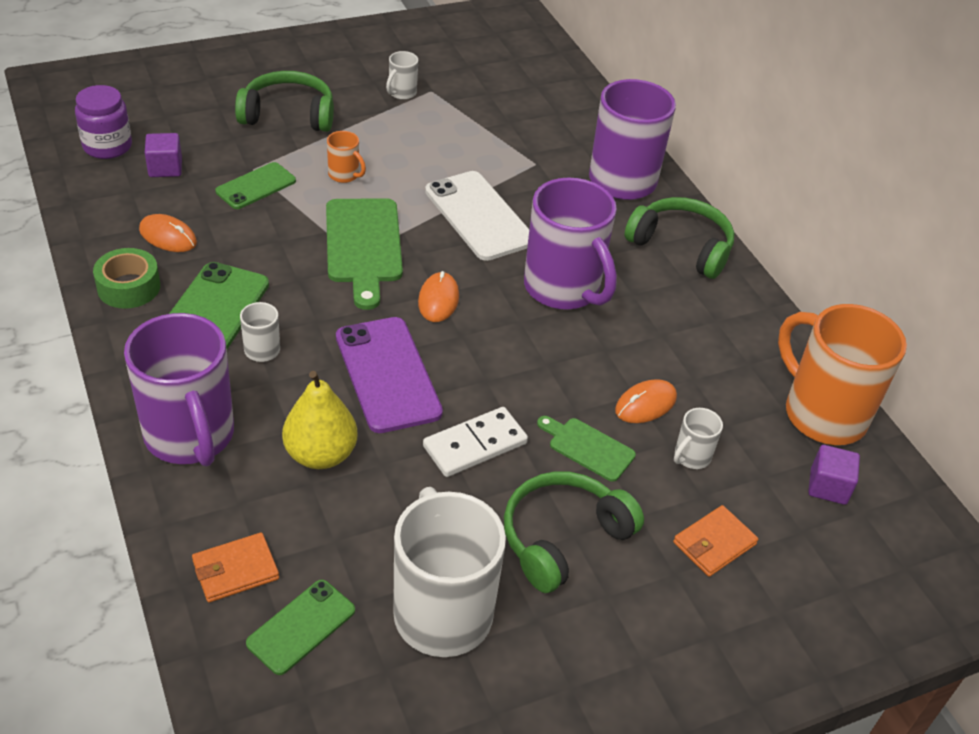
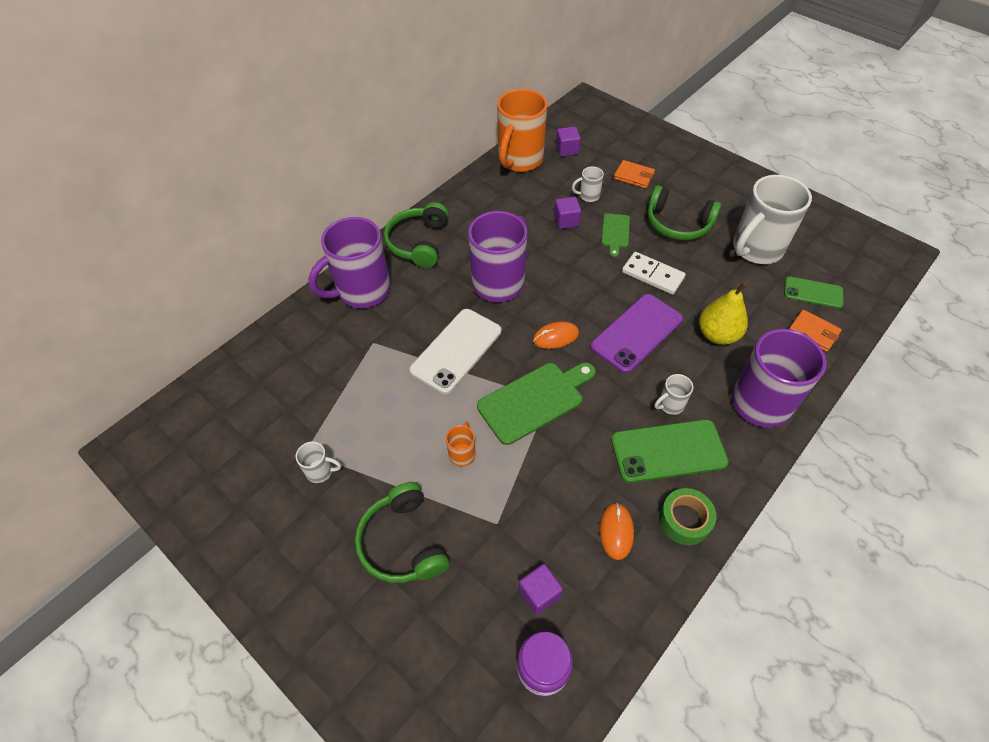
camera: 110 degrees left, 10 degrees up
green phone [215,162,296,209] -> none
orange mouse [615,379,677,423] -> purple cube [554,197,581,229]
white mug [674,408,723,469] -> white mug turned 150 degrees clockwise [572,166,604,202]

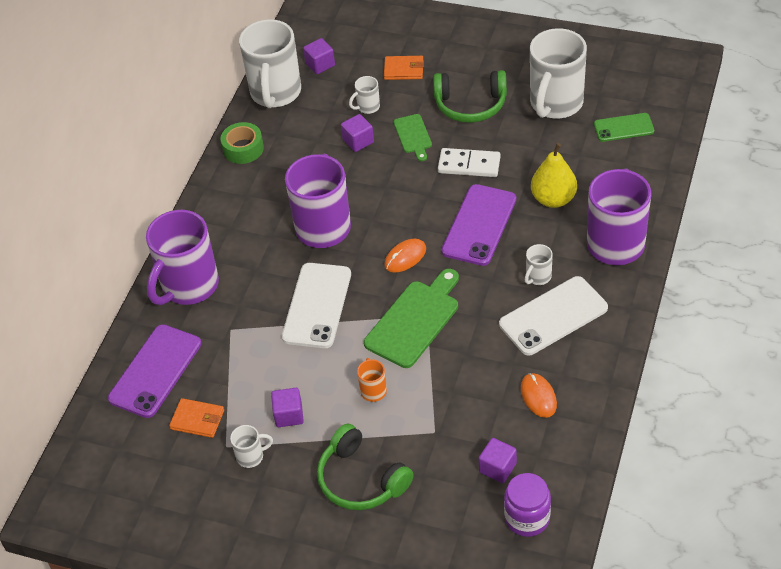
camera: 20 degrees left, 5 degrees down
green headphones [384,202,449,268] -> none
orange mug [497,89,547,172] -> white mug [239,19,301,108]
green phone [611,419,729,483] -> white phone [499,276,608,355]
green tape [659,488,717,545] -> green tape moved to [221,122,264,164]
orange wallet [789,310,842,352] -> orange wallet moved to [169,398,224,438]
none -> purple phone [108,324,202,418]
none -> purple cube [271,388,304,427]

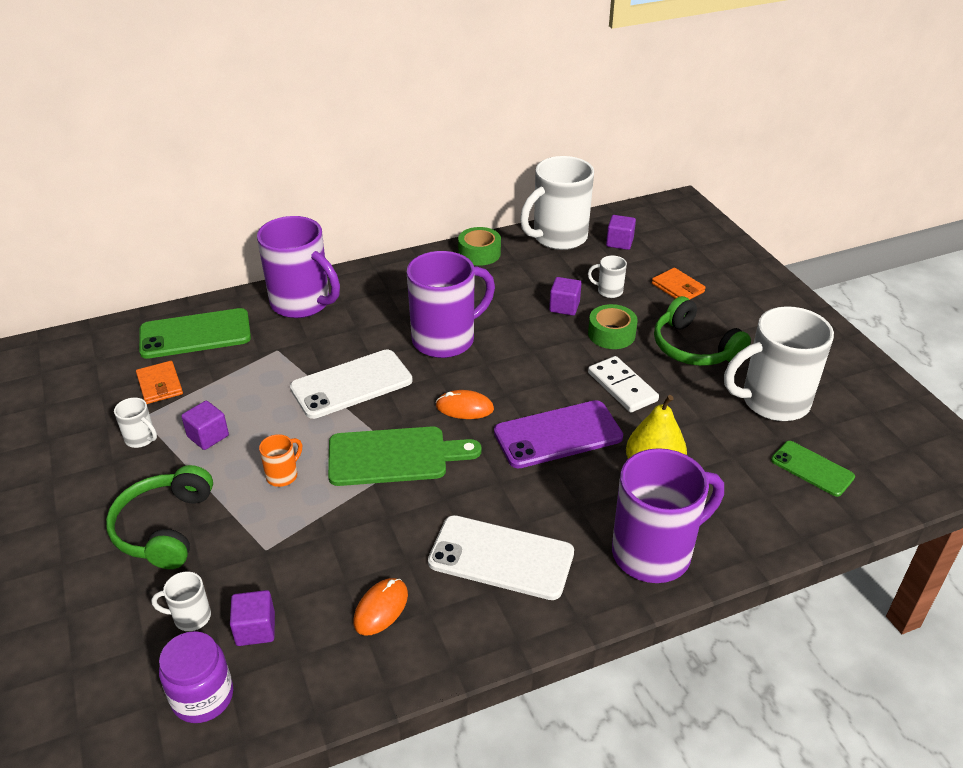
camera: 45 degrees right, 10 degrees down
purple phone [108,324,202,418] -> green phone [139,308,251,359]
purple mug [146,210,219,305] -> purple mug turned 135 degrees counterclockwise [257,216,340,318]
green cutting board [393,114,432,161] -> green tape [588,304,638,349]
white mug [525,244,553,285] -> white mug moved to [151,571,211,631]

